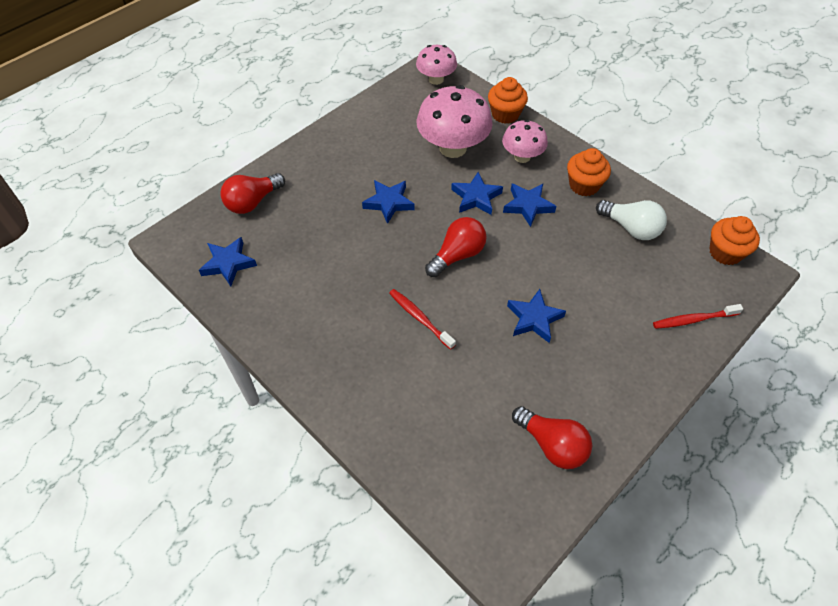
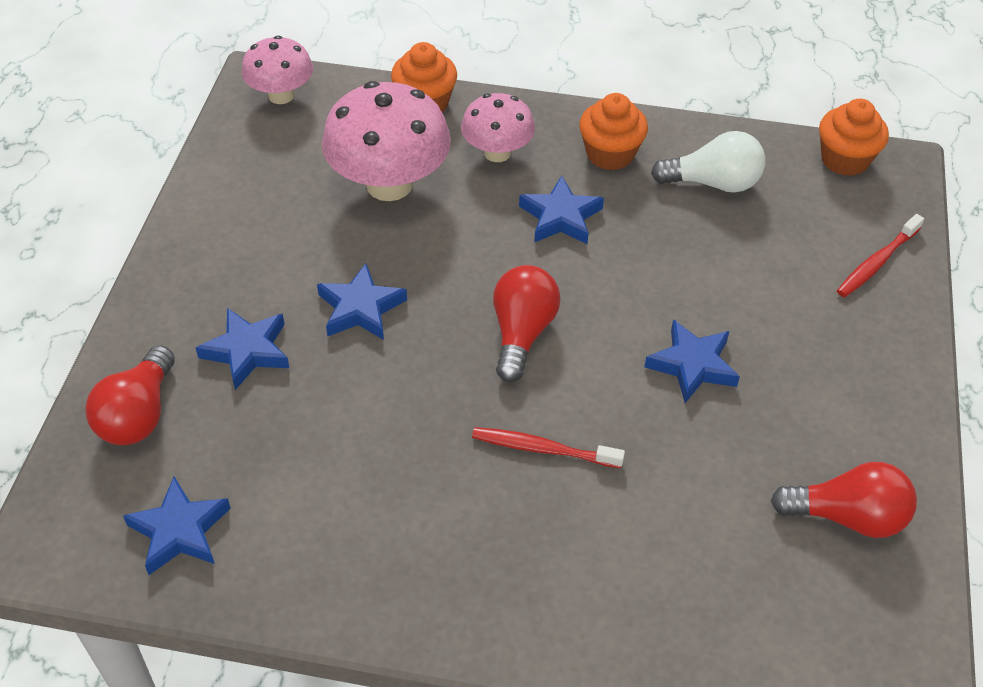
camera: 35 degrees left, 5 degrees down
blue star [451,172,503,215] -> blue star moved to [195,308,289,390]

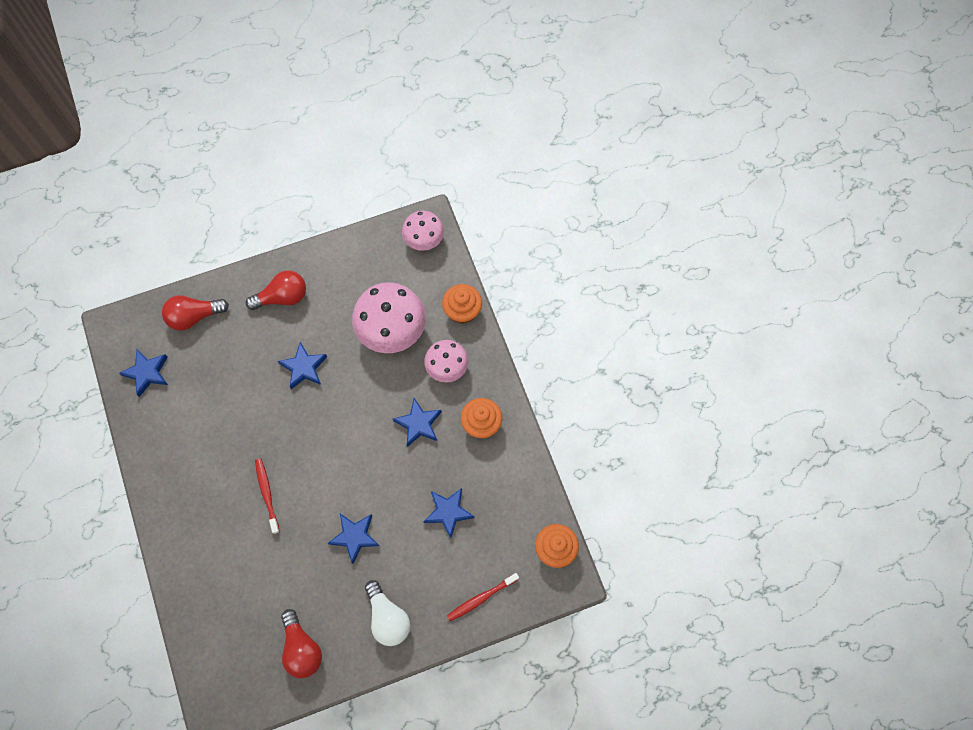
camera: 60 degrees right, 20 degrees up
blue star [195,308,289,390] -> blue star moved to [423,488,474,538]
red light bulb [493,265,561,382] -> red light bulb moved to [246,271,306,310]
white light bulb [651,131,765,193] -> white light bulb moved to [365,580,410,646]
red toothbrush [837,214,924,297] -> red toothbrush turned 45 degrees counterclockwise [447,573,519,621]

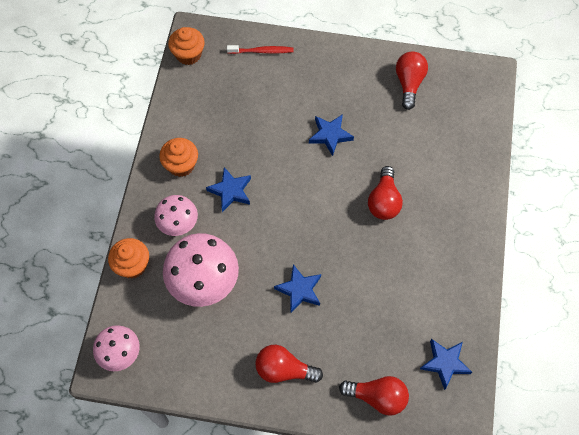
camera: 150 degrees left, 5 degrees down
red toothbrush [255,458,280,534] -> red light bulb [368,166,403,220]
white light bulb [365,580,410,646] -> none
blue star [423,488,474,538] -> none

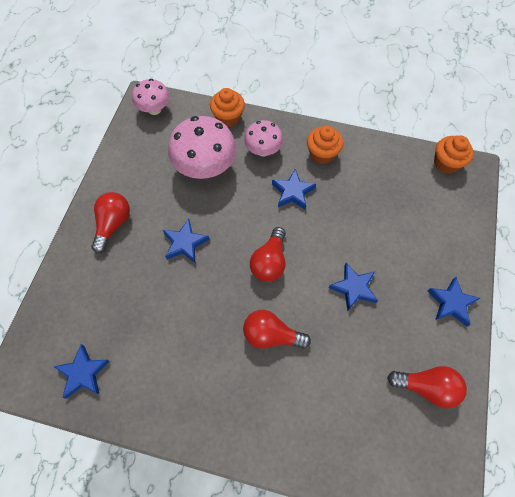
camera: 95 degrees right, 0 degrees up
red toothbrush [227,45,293,54] -> none
red light bulb [339,376,409,416] -> red light bulb moved to [250,227,286,282]
none -> blue star [428,277,480,327]

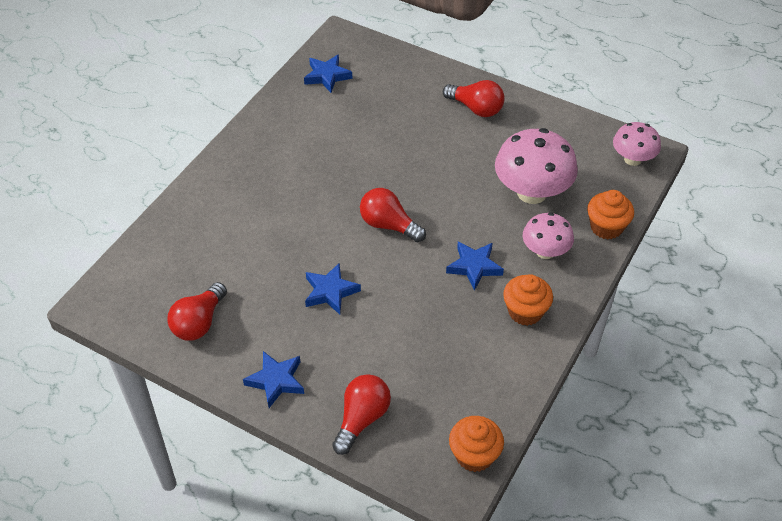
camera: 105 degrees right, 15 degrees down
blue star [163,219,209,263] -> none
red light bulb [243,310,311,349] -> red light bulb moved to [332,374,391,455]

